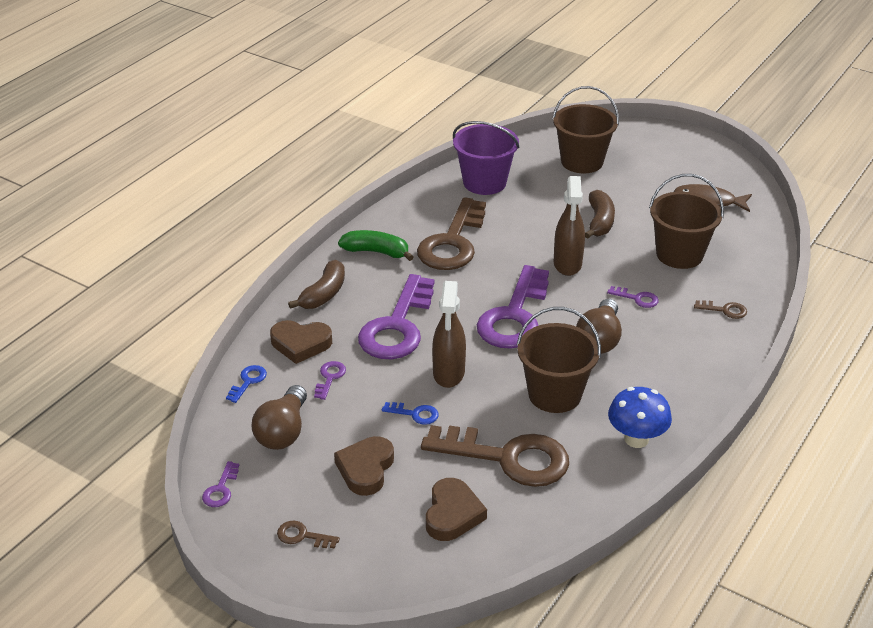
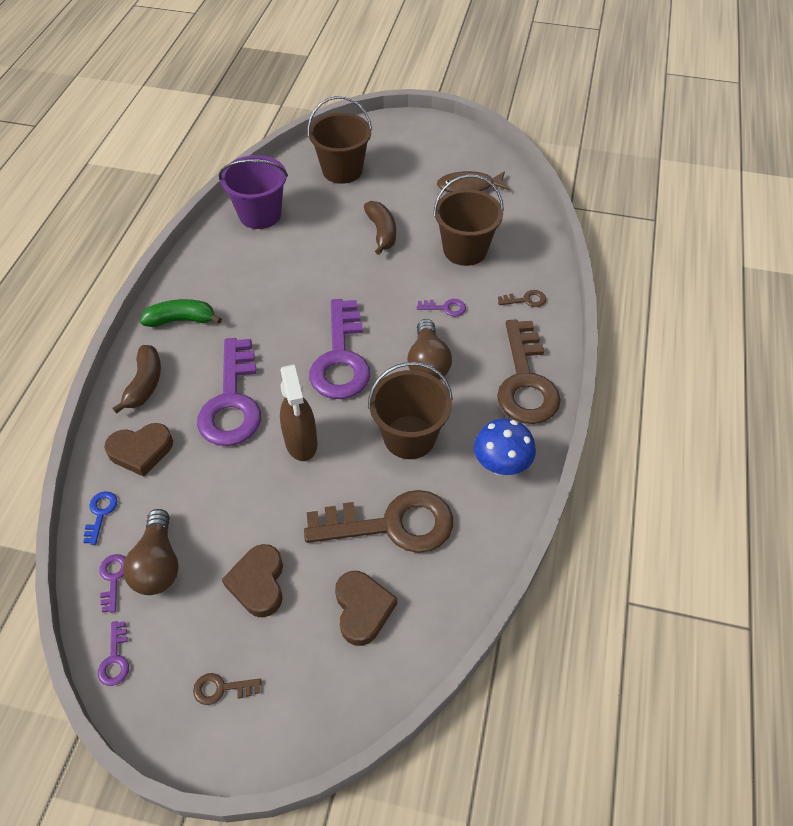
camera: 20 degrees left, 15 degrees up
purple key [314,361,346,400] -> purple key moved to [99,554,126,613]
blue key [382,402,439,425] -> none
brown key [417,197,486,270] -> brown key moved to [497,320,561,424]
brown spray bottle [554,176,585,276] -> none

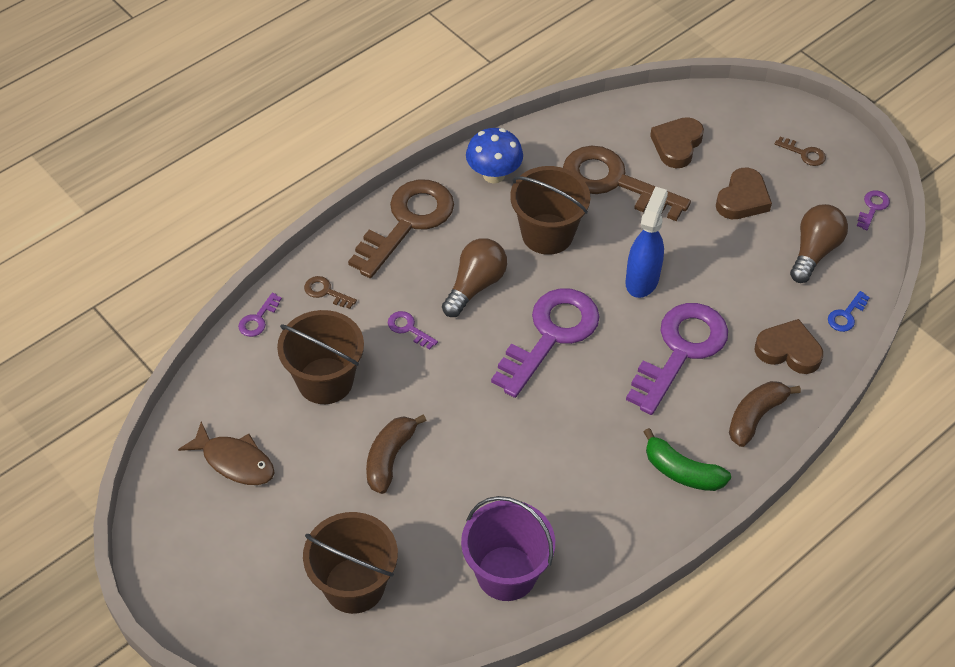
camera: 145 degrees left, 0 degrees up
purple key [99,554,126,613] -> purple key moved to [238,293,282,337]
brown spray bottle [280,364,317,461] -> blue spray bottle [625,186,668,298]

